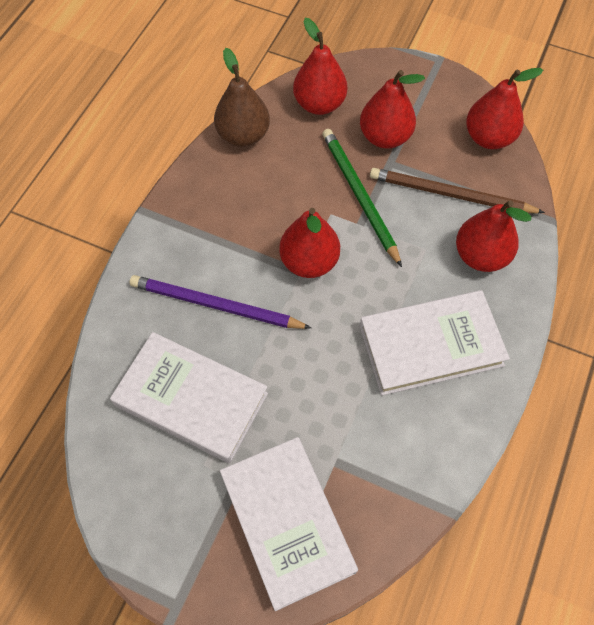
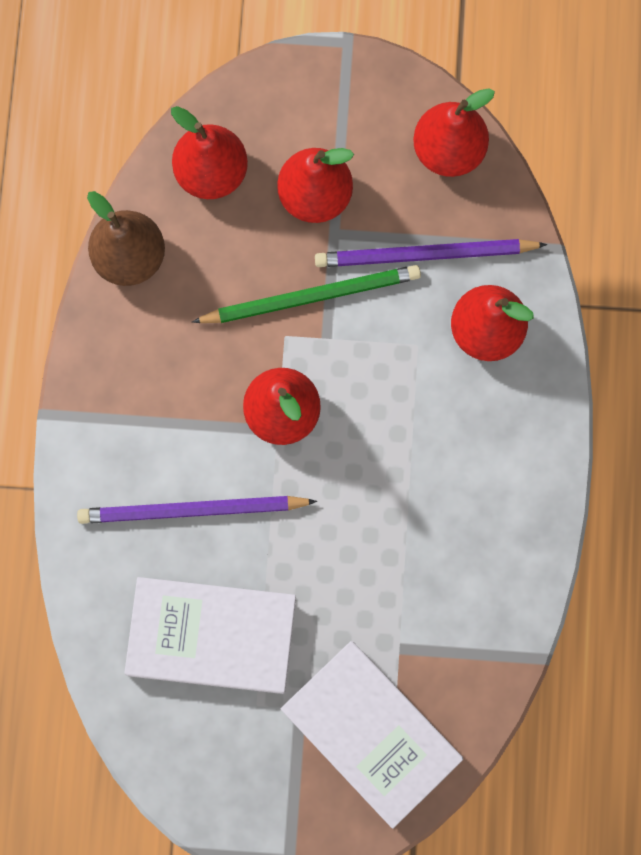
camera: 20 degrees left, 15 degrees up
green pencil [322,129,402,267] -> green pencil turned 120 degrees clockwise [192,265,421,323]
white book [360,290,510,396] -> none
brown pencil [370,168,545,213] -> purple pencil [315,239,547,267]

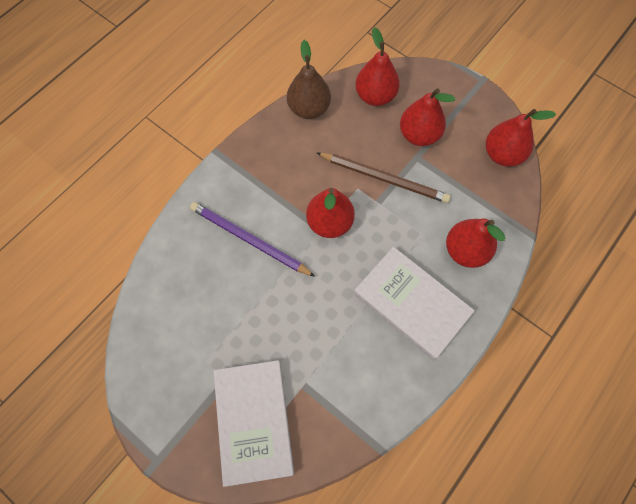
camera: 35 degrees right, 10 degrees down
white book [124,577,296,694] -> white book moved to [354,247,475,361]
green pencil [192,265,421,323] -> brown pencil [316,152,451,203]
purple pencil [315,239,547,267] -> none

